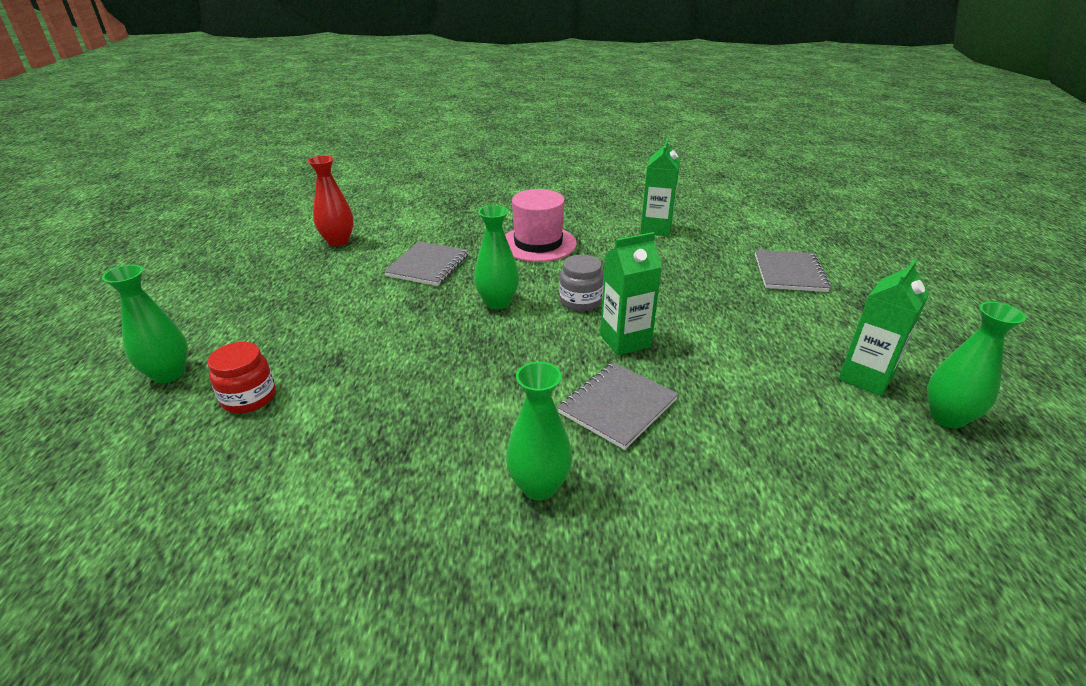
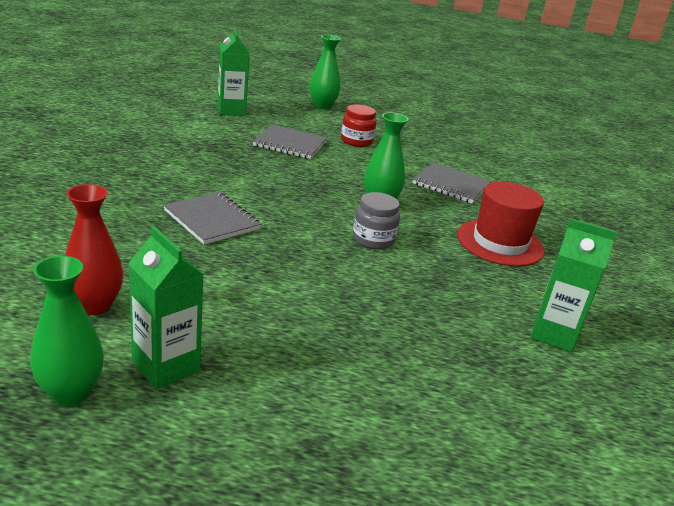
camera: 95 degrees right, 5 degrees down
red jar [207,342,276,413] -> red jar moved to [341,104,377,147]
red vase [308,155,354,246] -> red vase moved to [65,184,123,315]
pink hat [505,189,577,262] -> red hat [457,182,545,267]
green vase [506,362,572,500] -> none
green carton [600,232,662,355] -> green carton moved to [218,28,250,116]
grey notebook [755,250,831,292] -> grey notebook moved to [253,125,327,159]

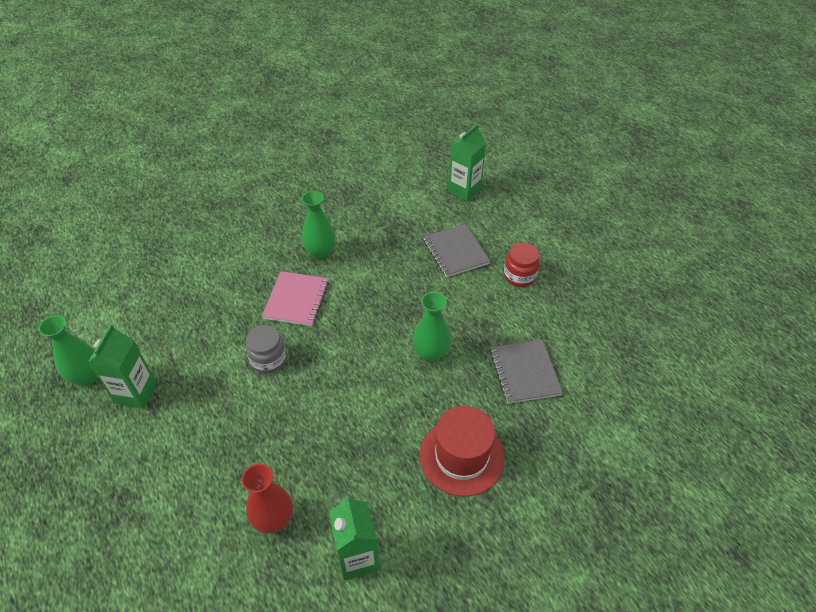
camera: 55 degrees right, 20 degrees up
red vase [65,184,123,315] -> red vase moved to [241,464,293,533]
grey notebook [163,192,261,245] -> pink notebook [262,271,329,326]
green vase [310,35,341,109] -> green vase moved to [302,191,335,260]
grey jar [353,192,400,249] -> grey jar moved to [246,325,286,374]

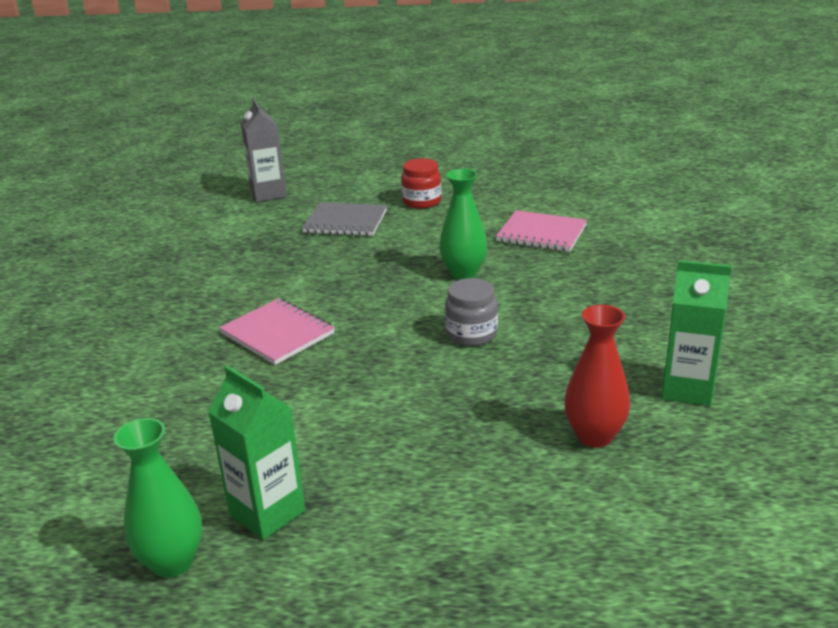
camera: 55 degrees left, 20 degrees down
grey jar [246,325,286,374] -> grey jar moved to [445,278,498,346]
green vase [302,191,335,260] -> none
red hat [420,406,504,497] -> none
green carton [448,124,486,202] -> grey carton [240,98,286,202]
grey notebook [490,340,563,404] -> pink notebook [496,210,587,252]

